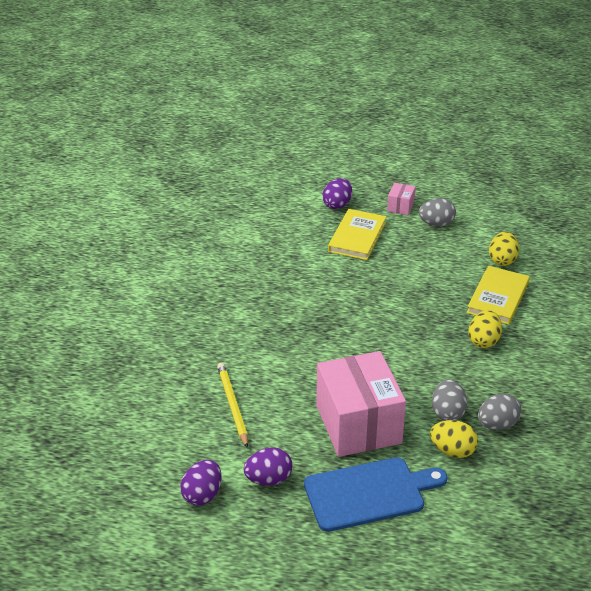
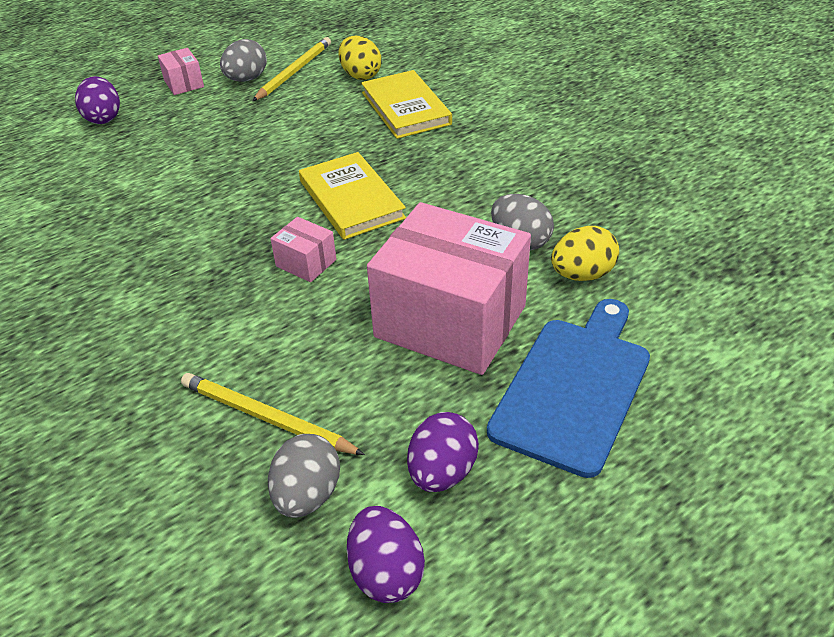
camera: 45 degrees left, 5 degrees up
yellow book [328,209,386,260] -> yellow book moved to [299,152,406,240]
yellow egg [468,310,502,348] -> none
grey egg [478,394,521,430] -> grey egg moved to [268,434,340,518]
none -> yellow pencil [252,37,331,101]
none -> pink box [270,217,336,282]

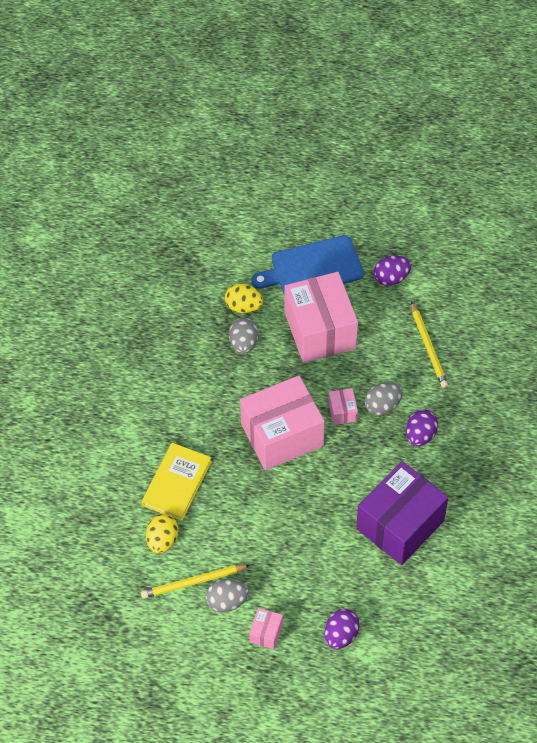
camera: 135 degrees left, 15 degrees up
grey egg [268,434,340,518] -> grey egg moved to [365,382,403,415]
yellow book [299,152,406,240] -> pink box [240,375,325,470]
purple egg [347,506,425,603] -> purple egg moved to [406,409,438,446]
none -> purple box [356,461,448,565]

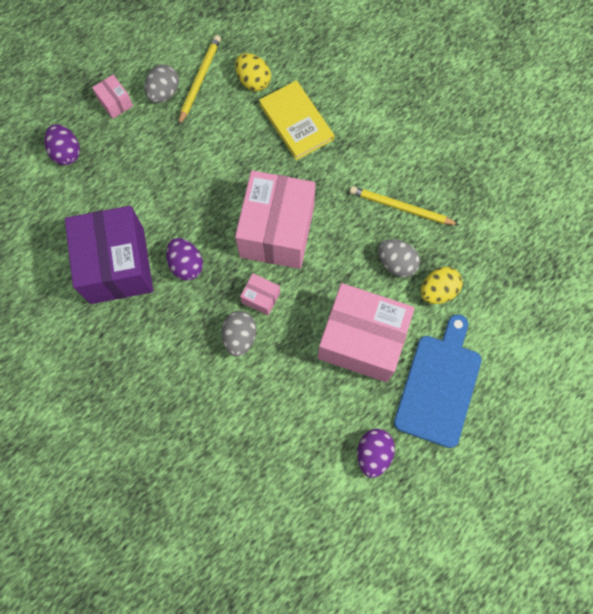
camera: 125 degrees right, 15 degrees up
purple egg [406,409,438,446] -> purple egg moved to [166,238,203,280]
yellow pencil [411,301,448,388] -> yellow pencil moved to [350,186,459,225]

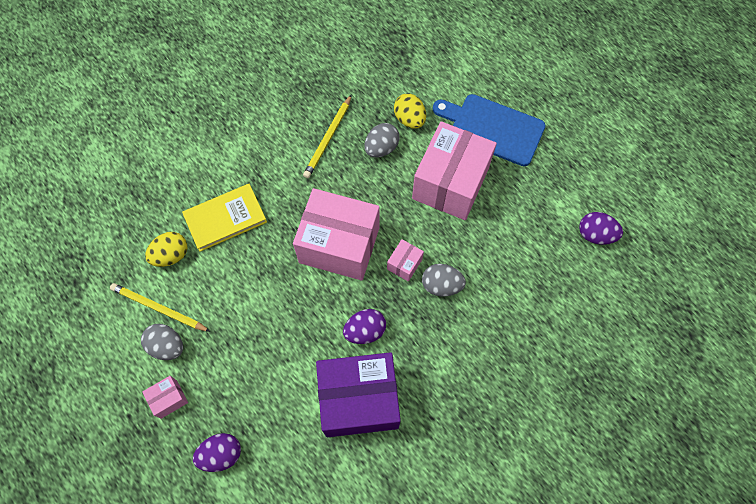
camera: 85 degrees left, 5 degrees down
purple egg [357,429,395,478] -> purple egg moved to [579,212,623,245]

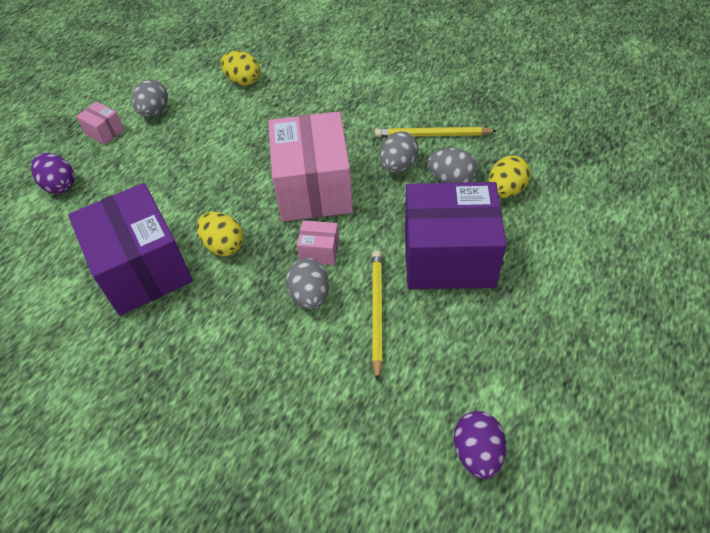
camera: 70 degrees right, 15 degrees down
yellow pencil [110,283,211,332] -> yellow pencil moved to [372,250,383,382]
yellow book [182,184,267,252] -> none
purple egg [343,309,386,344] -> yellow egg [197,212,244,256]
pink box [412,121,497,220] -> purple box [405,182,506,289]
blue cutting board [433,94,546,166] -> none
none -> grey egg [380,131,419,173]

